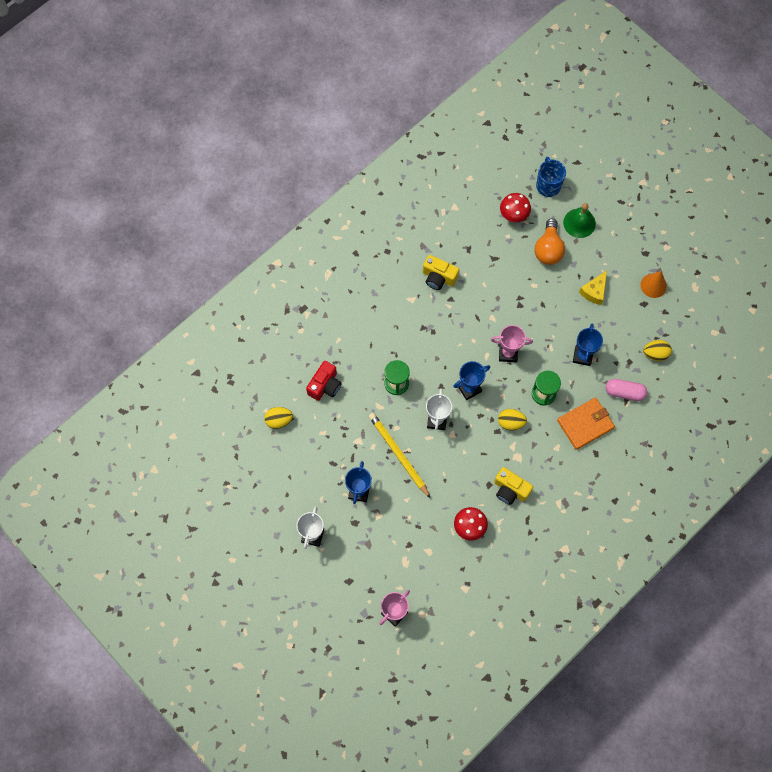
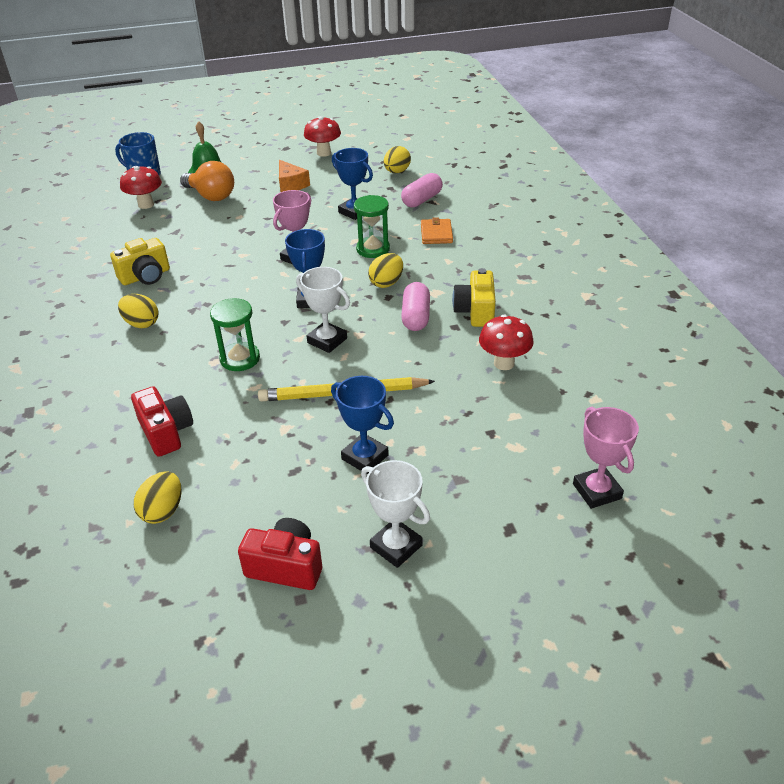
camera: 60 degrees left, 30 degrees down
yellow camera [494,467,533,505] -> yellow camera turned 120 degrees clockwise [452,268,496,327]
orange wallet [557,397,615,450] -> orange wallet [421,217,453,244], size x0.63
yellow cheese [579,271,607,305] -> orange cheese [279,160,310,192]
orange cone [641,271,667,298] -> red mushroom [304,116,341,157]
none -> yellow egg [118,294,158,328]
none -> red camera [238,518,322,590]
none -> pink capsule [401,282,430,331]

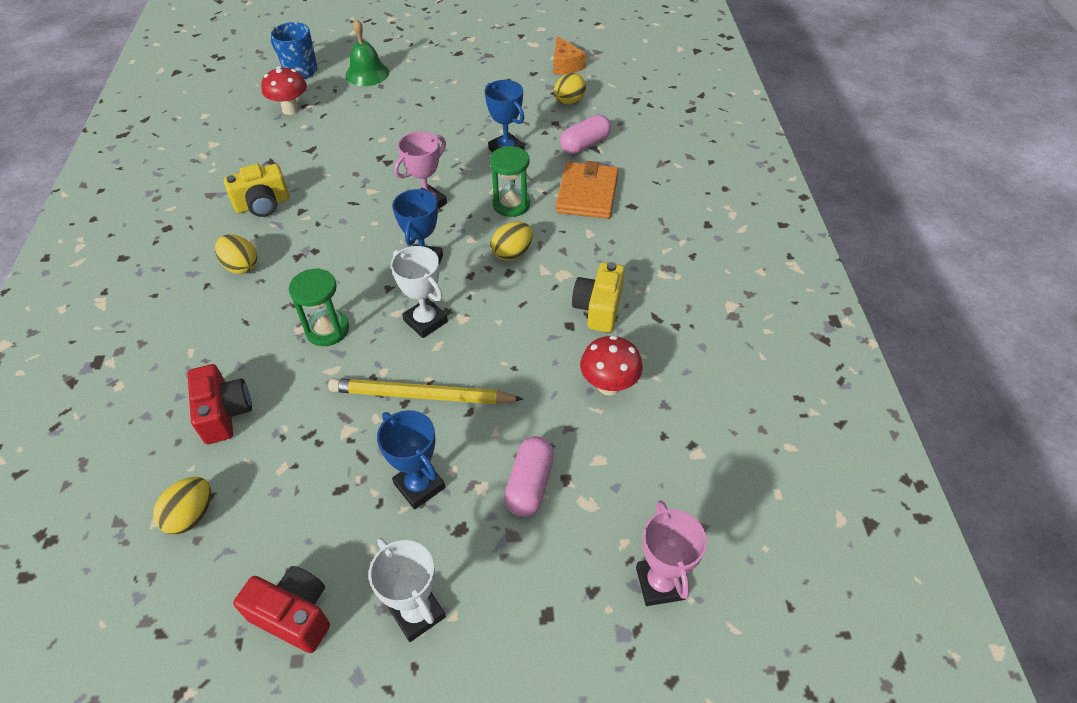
camera: 10 degrees right, 10 degrees up
orange light bulb [180,161,234,201] -> none
orange cheese [279,160,310,192] -> orange cheese moved to [553,36,586,74]
red mushroom [304,116,341,157] -> none
pink capsule [401,282,430,331] -> pink capsule moved to [504,436,554,517]
orange wallet [421,217,453,244] -> orange wallet [556,161,619,219], size x1.59

